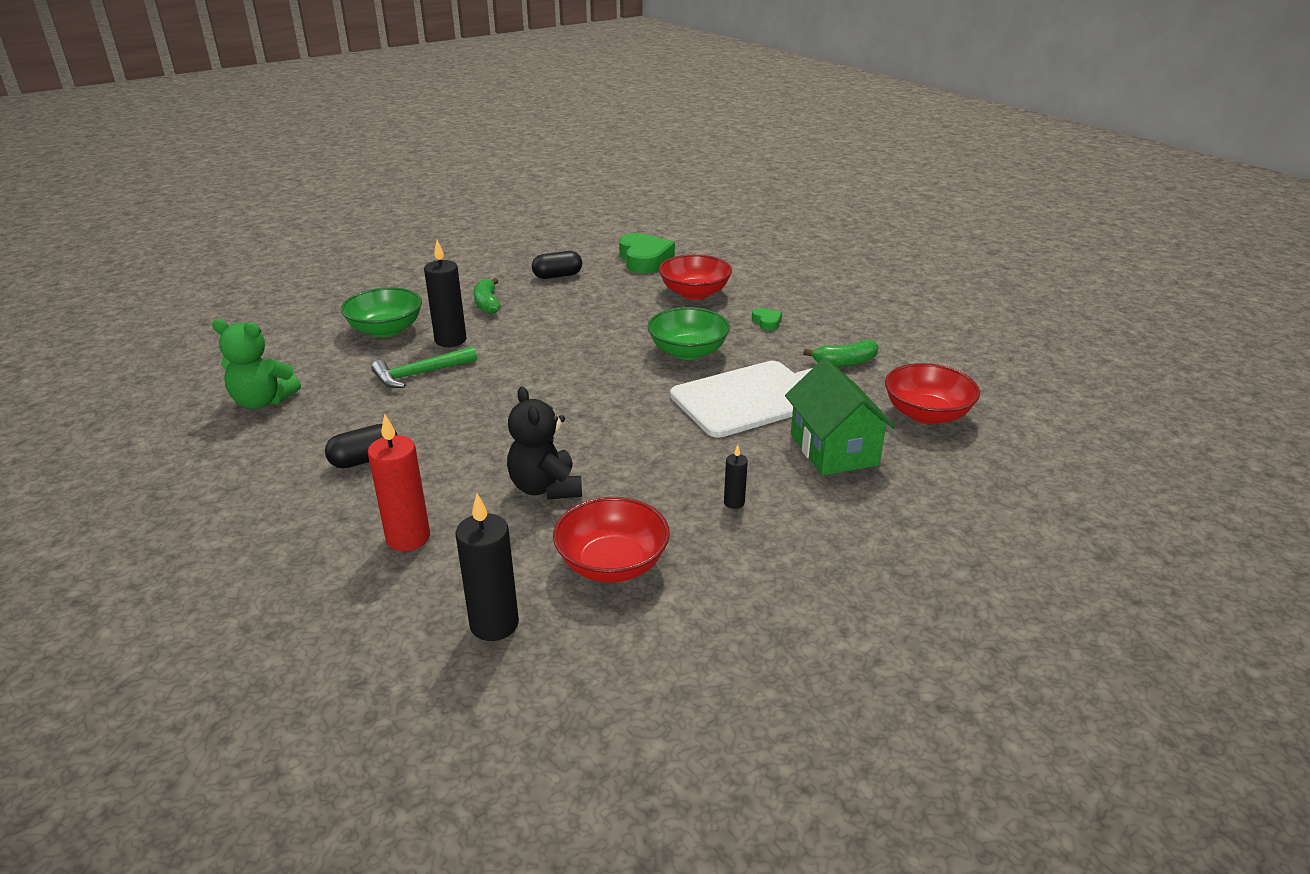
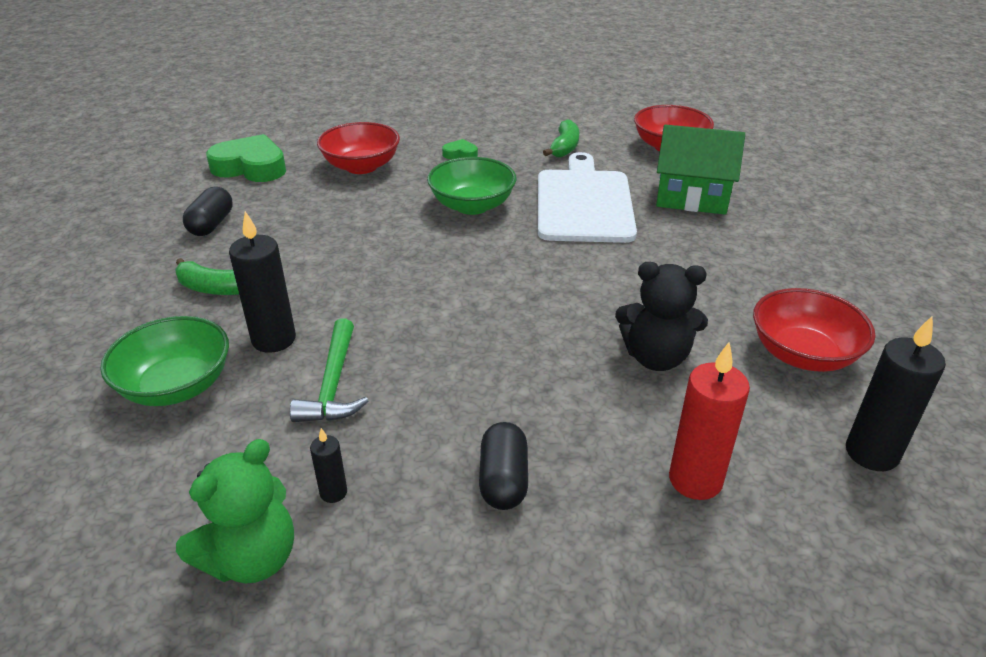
camera: 60 degrees left, 5 degrees up
black candle [724,445,748,509] -> black candle moved to [310,428,347,503]

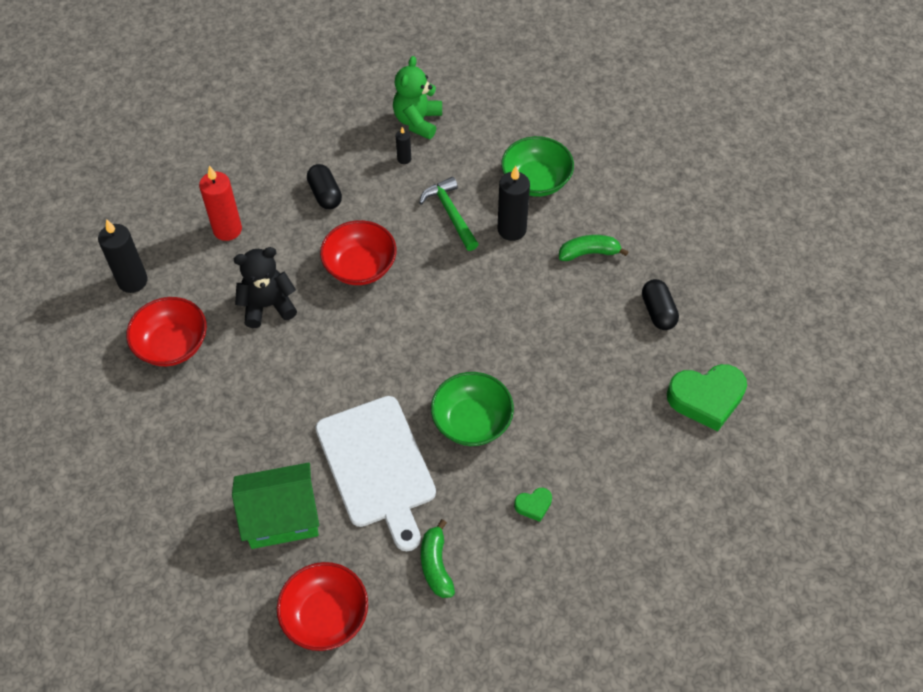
camera: 155 degrees right, 20 degrees up
red bowl [317,122,400,174] -> red bowl moved to [320,220,397,285]

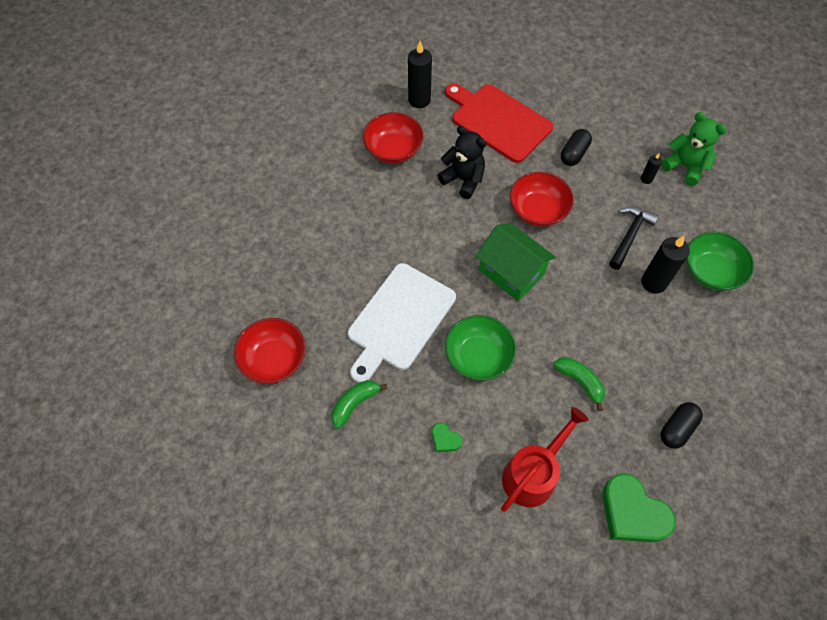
camera: 55 degrees right, 5 degrees up
red candle [199,166,242,241] -> red cutting board [445,83,553,163]
green house [232,463,319,549] -> green house moved to [476,223,556,301]
green teddy bear [393,56,442,139] -> green teddy bear turned 60 degrees clockwise [661,112,727,186]
green hammer [419,177,479,251] -> black hammer [609,207,659,270]
green banana [559,235,629,261] -> green banana moved to [554,357,605,411]
none -> red watering can [501,407,589,512]

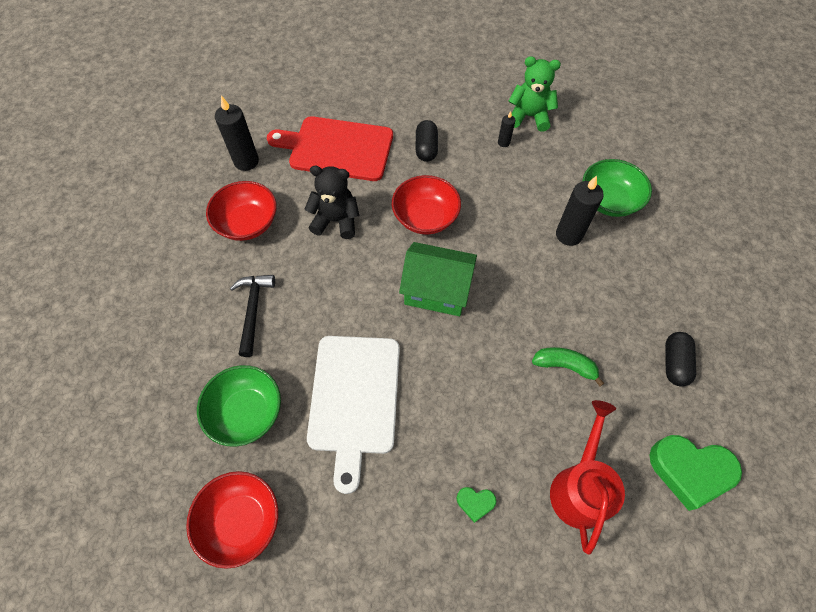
camera: 30 degrees left, 0 degrees up
green banana [331,380,387,429] -> none
green bowl [445,315,516,381] -> green bowl moved to [197,365,281,447]
black hammer [609,207,659,270] -> black hammer moved to [230,275,275,357]

